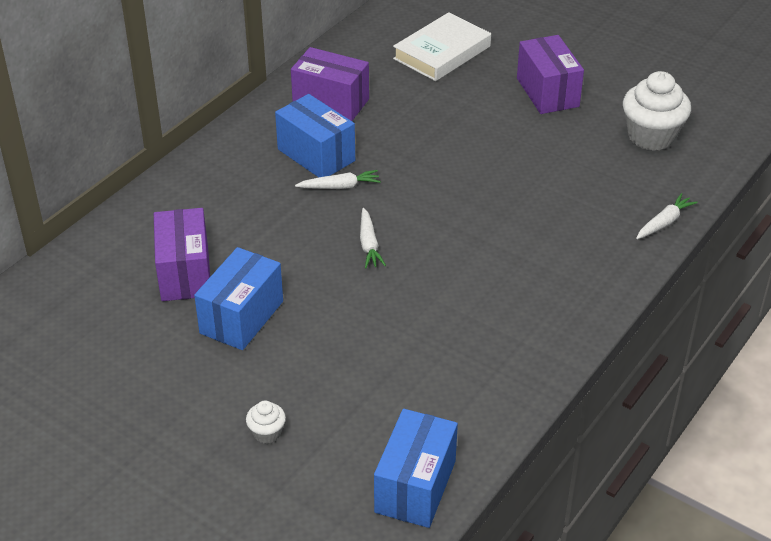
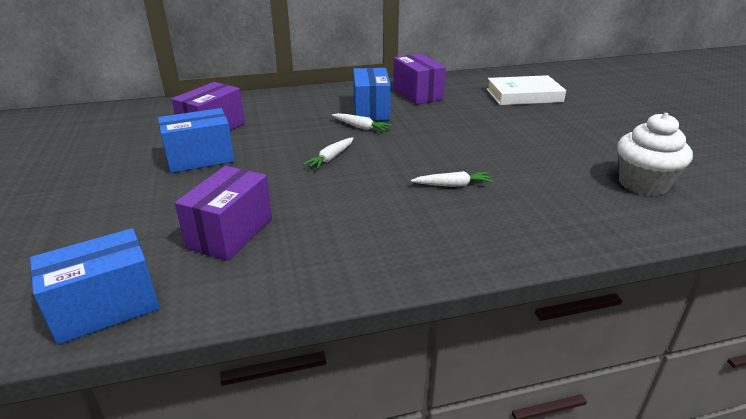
camera: 40 degrees right, 10 degrees down
white cupcake [246,401,286,444] -> none
purple box [517,35,584,114] -> purple box moved to [175,166,272,261]
white carrot [636,193,698,239] -> white carrot moved to [411,171,493,187]

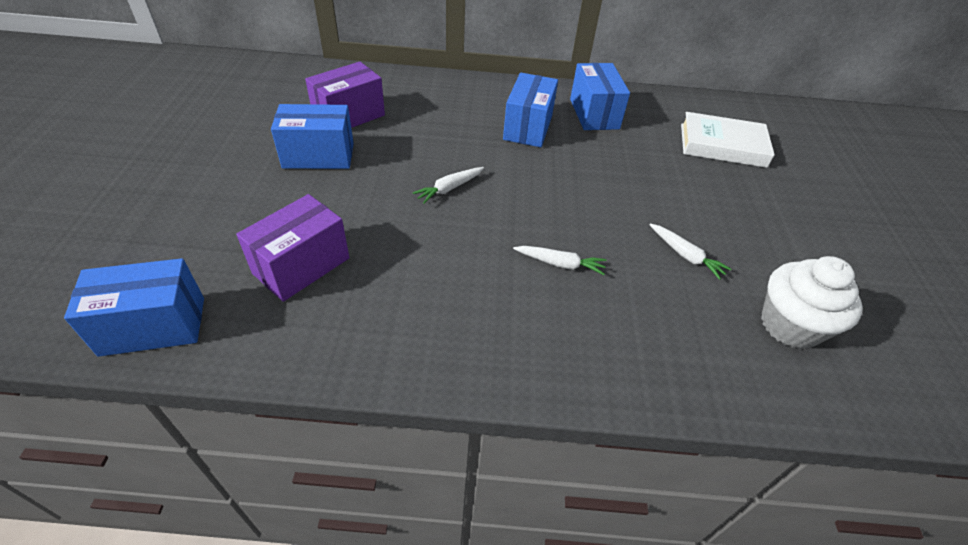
camera: 15 degrees right, 15 degrees up
white carrot [332,113,392,131] -> white carrot moved to [650,224,731,280]
purple box [393,53,446,105] -> blue box [570,63,630,130]

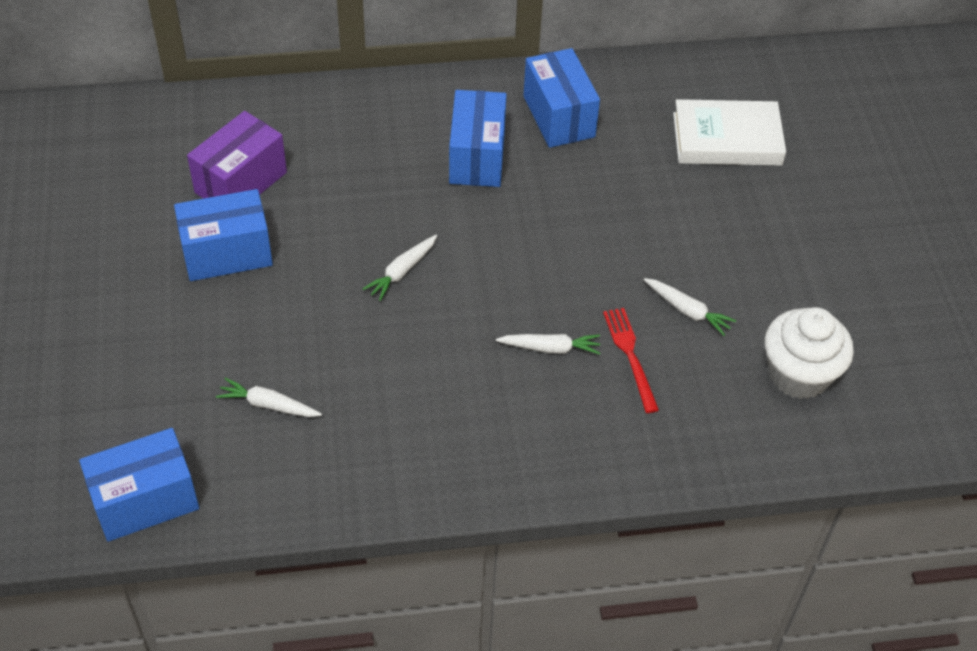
camera: 10 degrees left, 5 degrees up
purple box [236,194,349,302] -> white carrot [216,378,322,417]
none -> red fork [603,308,659,413]

